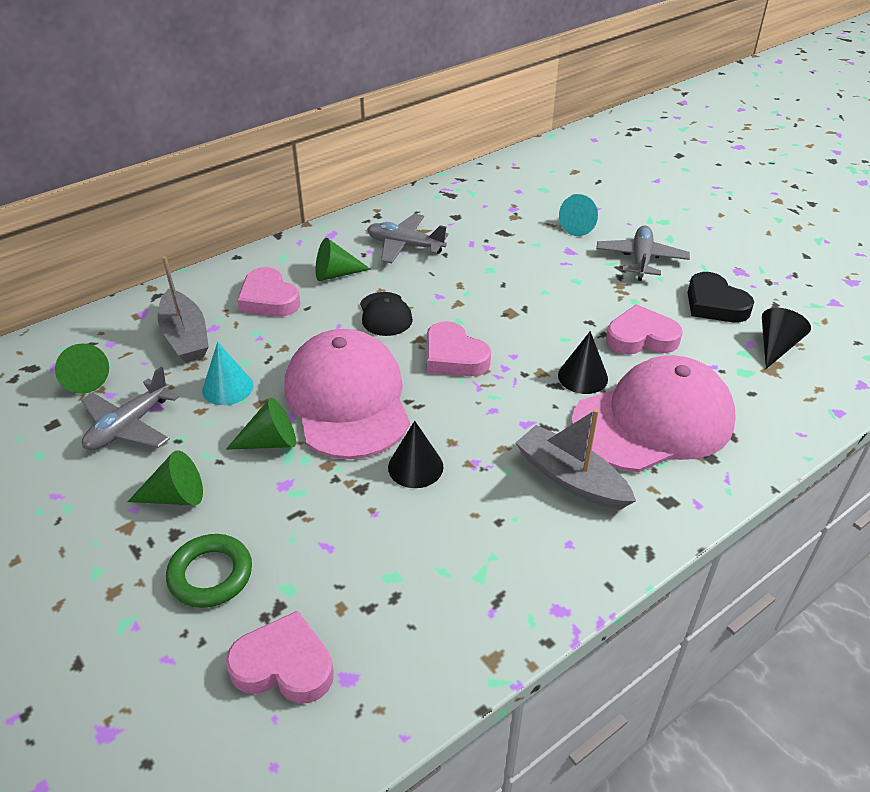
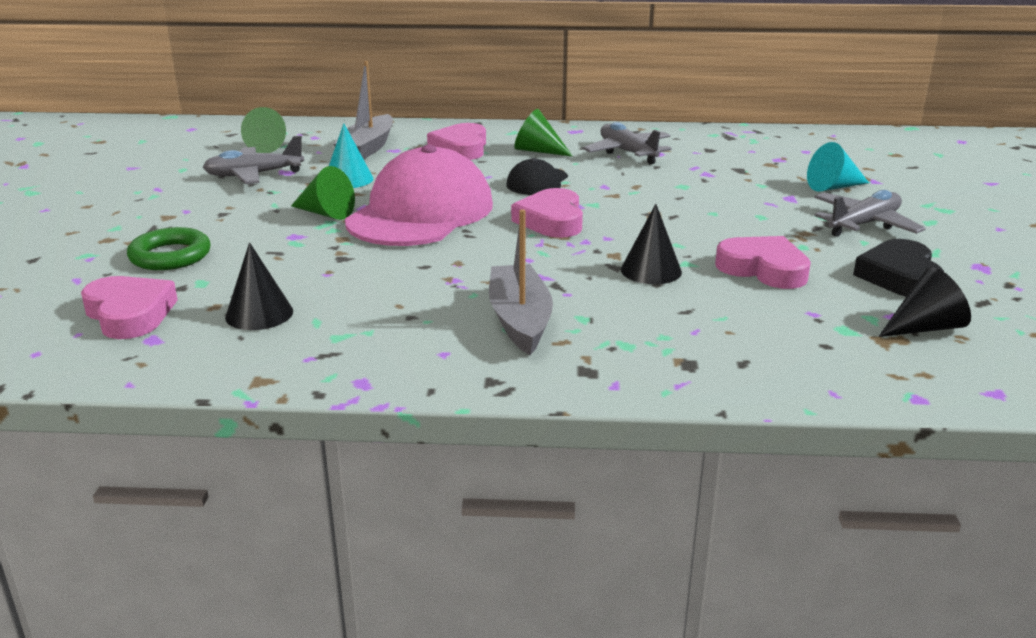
camera: 40 degrees right, 15 degrees down
green cone [128,450,203,505] -> none
black cone [388,421,444,488] -> black cone moved to [225,242,293,330]
pink cap [572,355,736,472] -> none

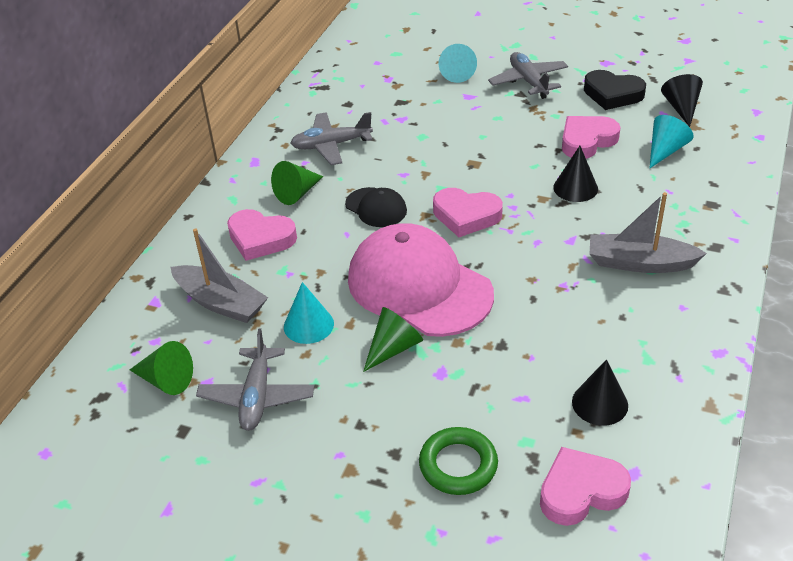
camera: 70 degrees left, 15 degrees up
none -> turquoise cone [650,115,694,168]

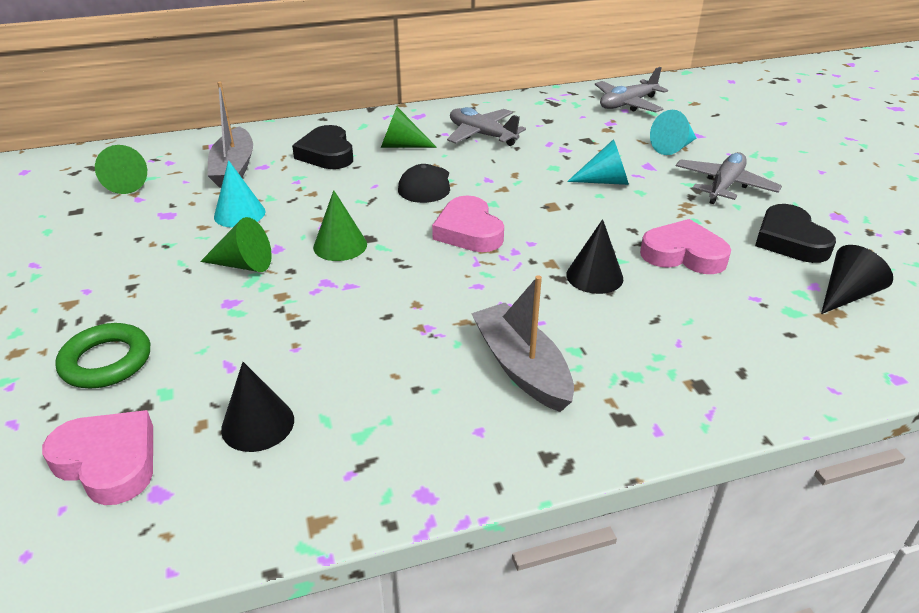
camera: 50 degrees right, 5 degrees down
grey plane [196,329,314,431] -> grey plane moved to [595,67,668,112]
pink heart [227,209,297,261] -> black heart [292,125,353,169]
pink cap [348,223,494,337] -> green cone [313,190,367,261]
turquoise cone [650,115,694,168] -> turquoise cone moved to [567,139,629,185]

